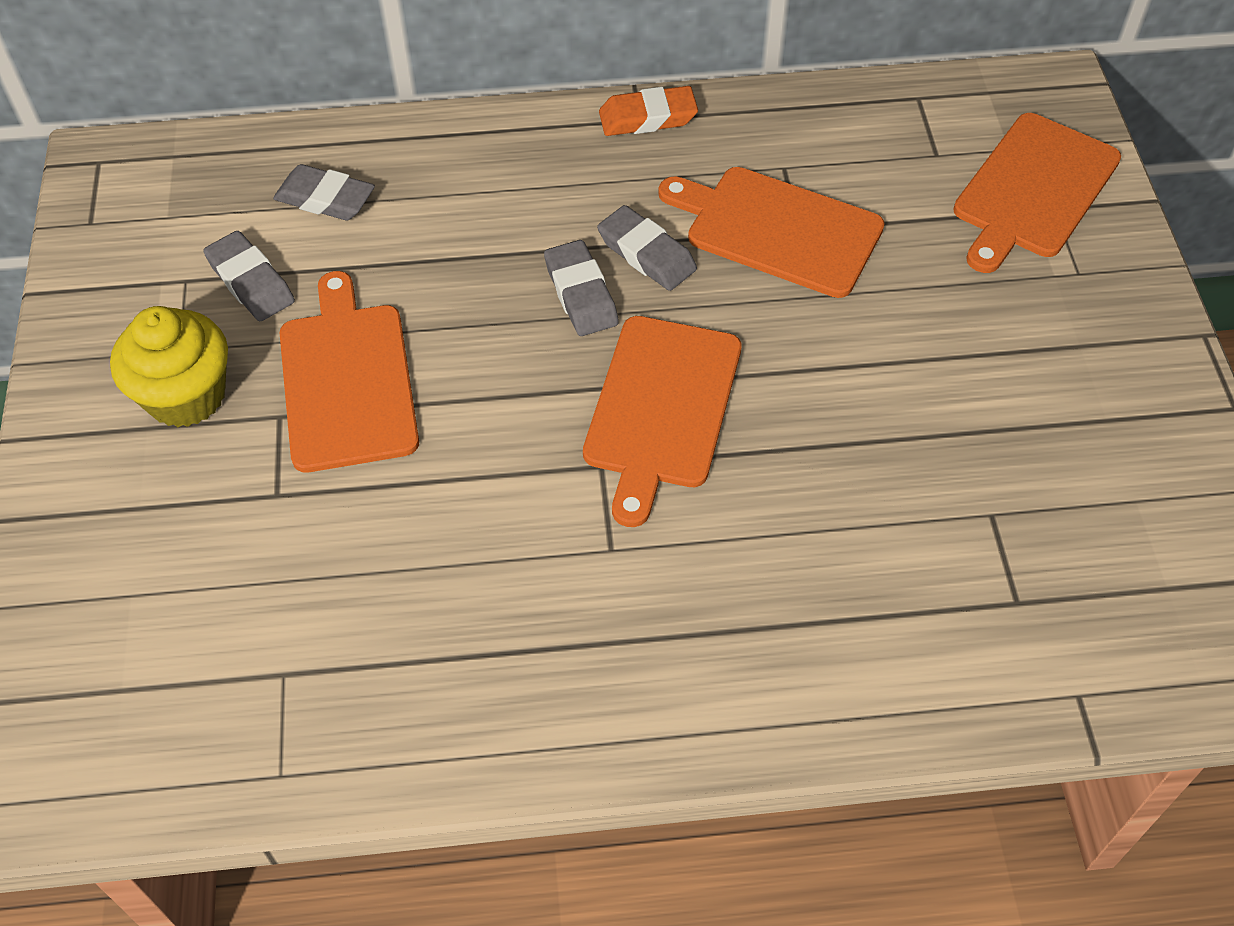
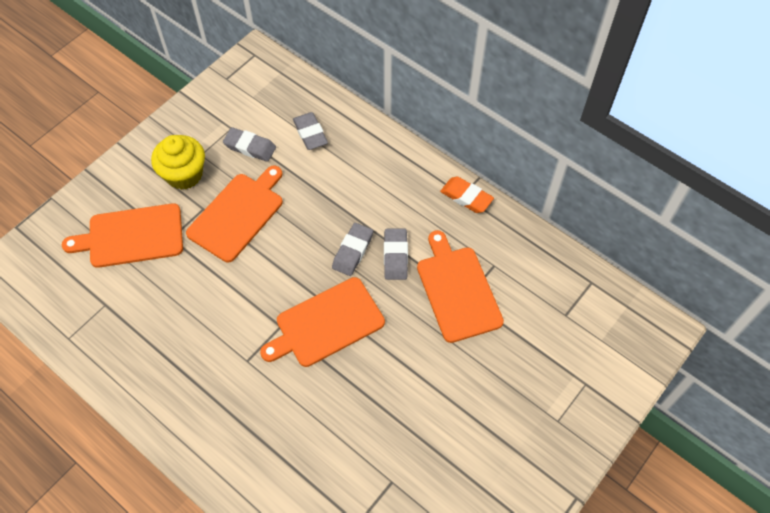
camera: 45 degrees right, 5 degrees up
grey eraser [203,231,295,321] -> grey eraser turned 75 degrees counterclockwise [223,127,276,162]
orange cutting board [953,113,1121,273] -> orange cutting board moved to [62,203,183,268]

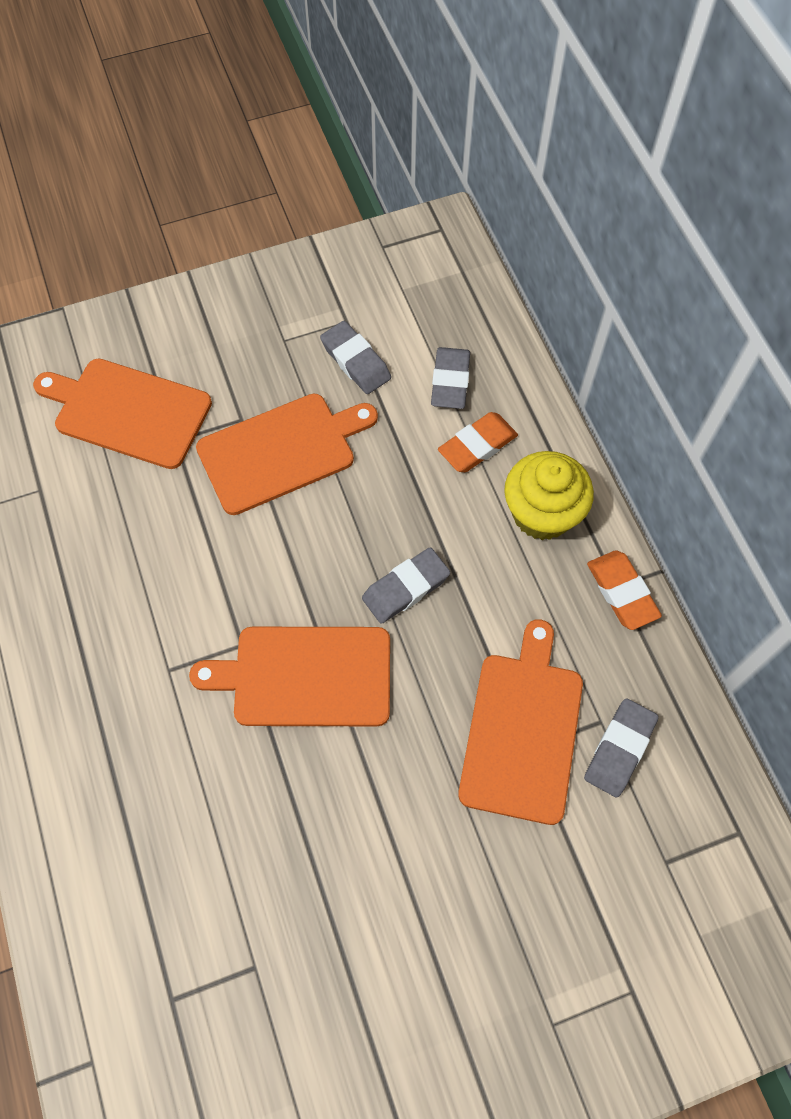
camera: 30 degrees right, 5 degrees up
yellow cupcake [151,135,205,190] -> yellow cupcake moved to [504,451,594,540]
grey eraser [384,229,408,280] -> grey eraser moved to [584,698,659,798]
none -> orange eraser [438,412,518,472]

